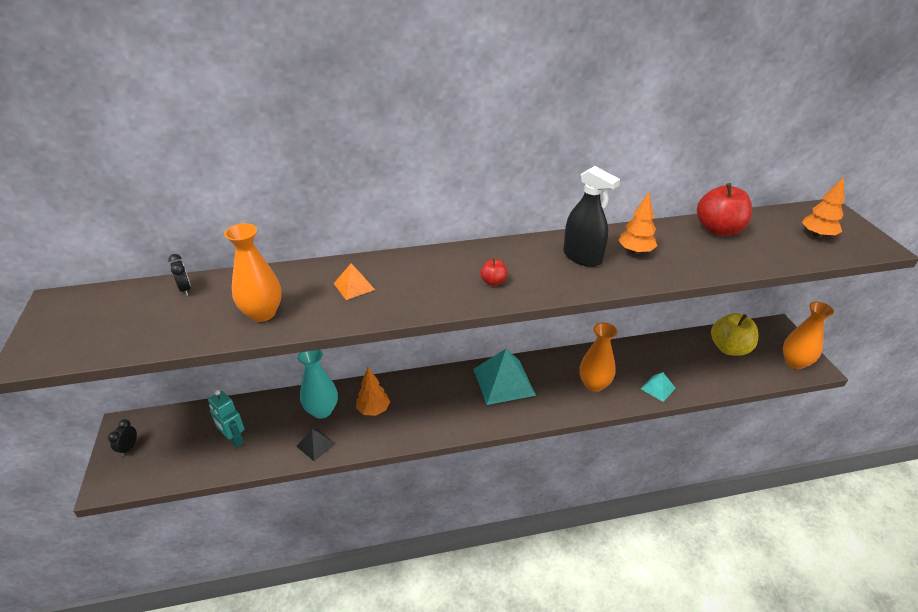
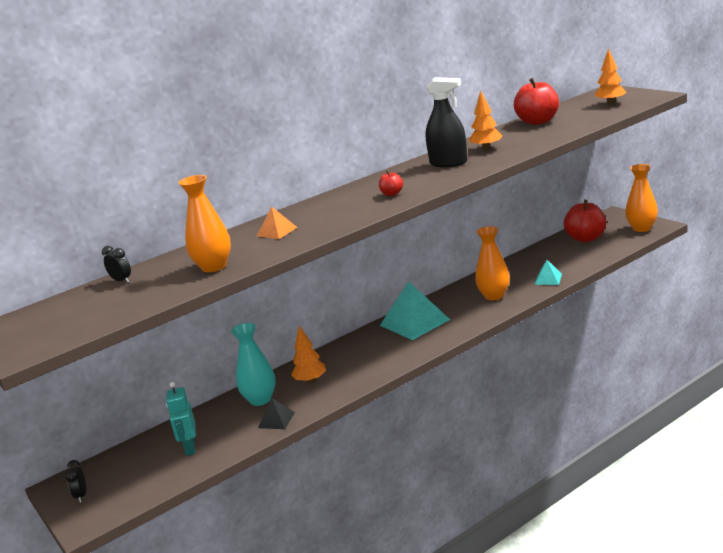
camera: 20 degrees left, 15 degrees down
turquoise robot [208,390,244,448] -> turquoise robot turned 60 degrees clockwise [166,382,196,456]
yellow apple [711,313,758,356] -> red apple [564,199,606,242]

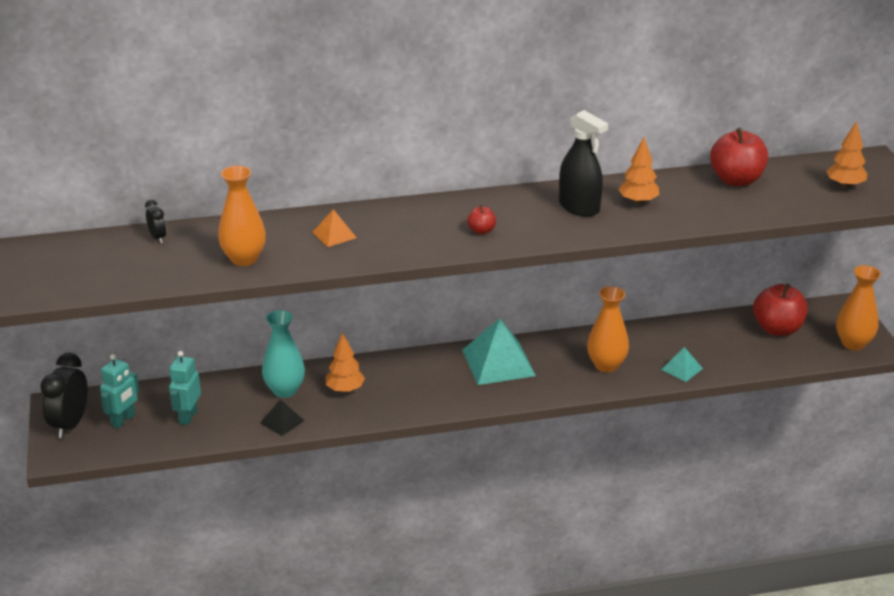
camera: 20 degrees right, 10 degrees up
black clock [66,460,86,503] -> black clock [40,353,88,438], size x2.01
none -> turquoise robot [100,354,139,428]

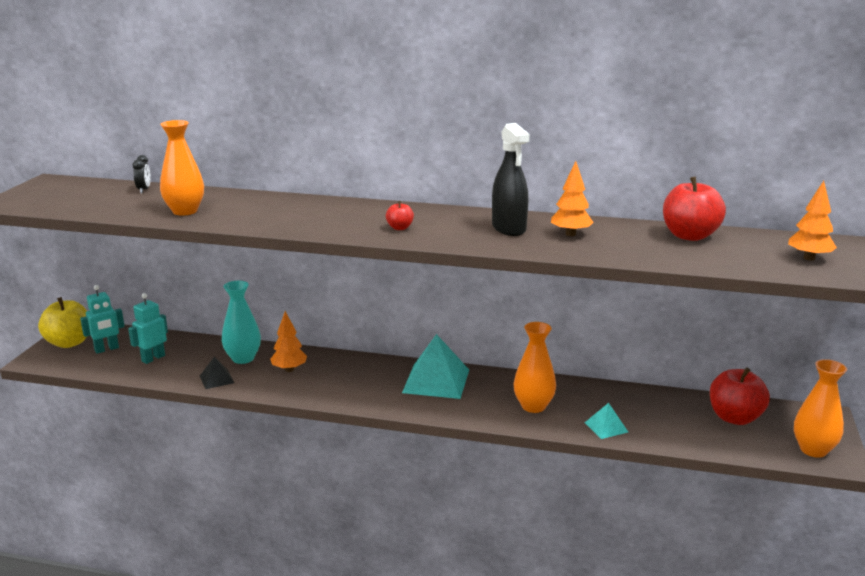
camera: 25 degrees right, 10 degrees down
black clock [40,353,88,438] -> yellow apple [38,297,87,348]
orange pyramid [313,209,357,247] -> none

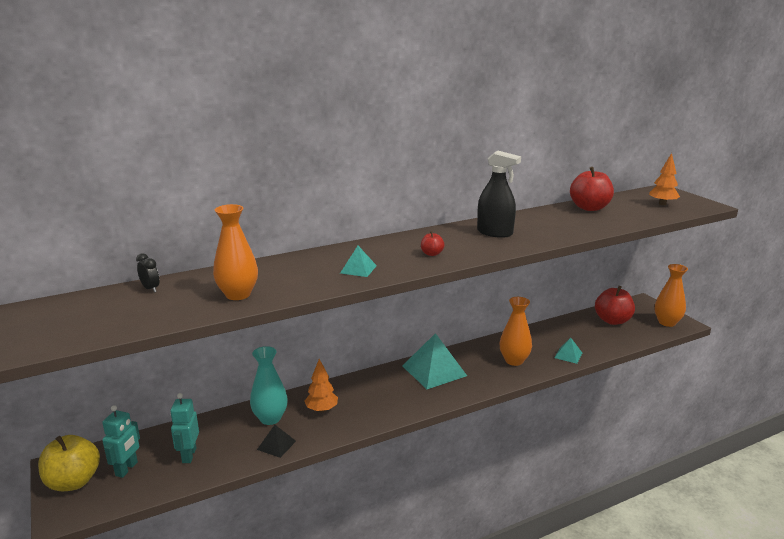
camera: 40 degrees left, 0 degrees up
orange tree [551,161,594,236] -> none
none -> turquoise pyramid [340,246,377,277]

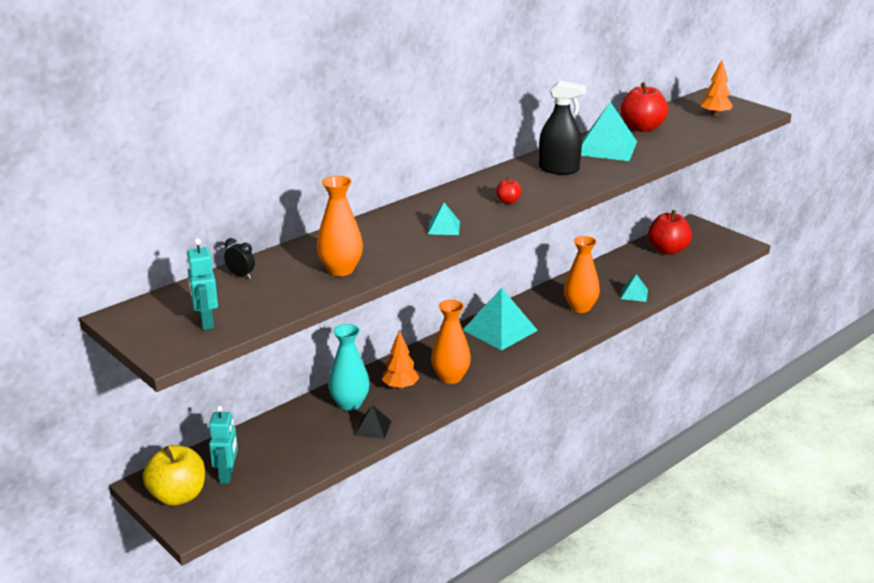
camera: 15 degrees left, 5 degrees up
turquoise robot [170,393,199,463] -> turquoise robot moved to [186,238,218,330]
orange vase [655,264,688,327] -> orange vase moved to [431,300,471,384]
none -> turquoise pyramid [581,102,637,161]

